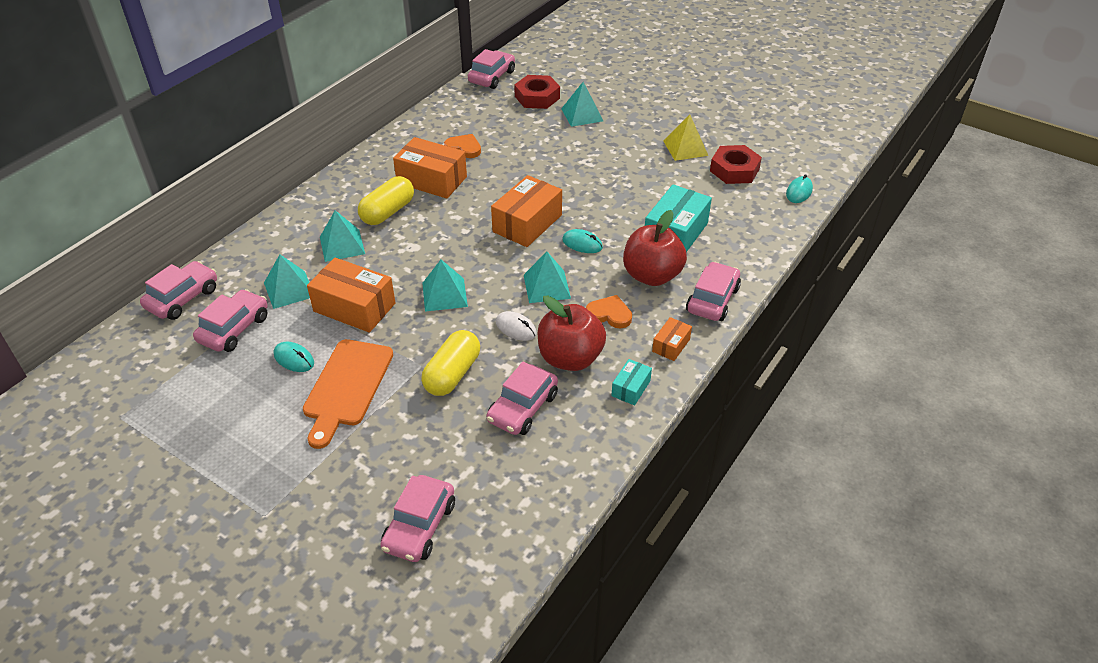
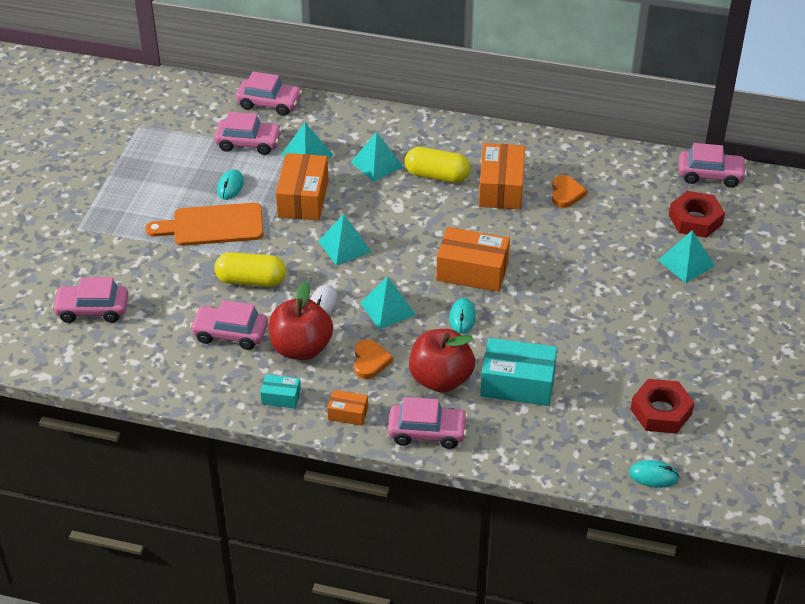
camera: 70 degrees right, 0 degrees up
yellow pyramid [663,114,709,161] -> none

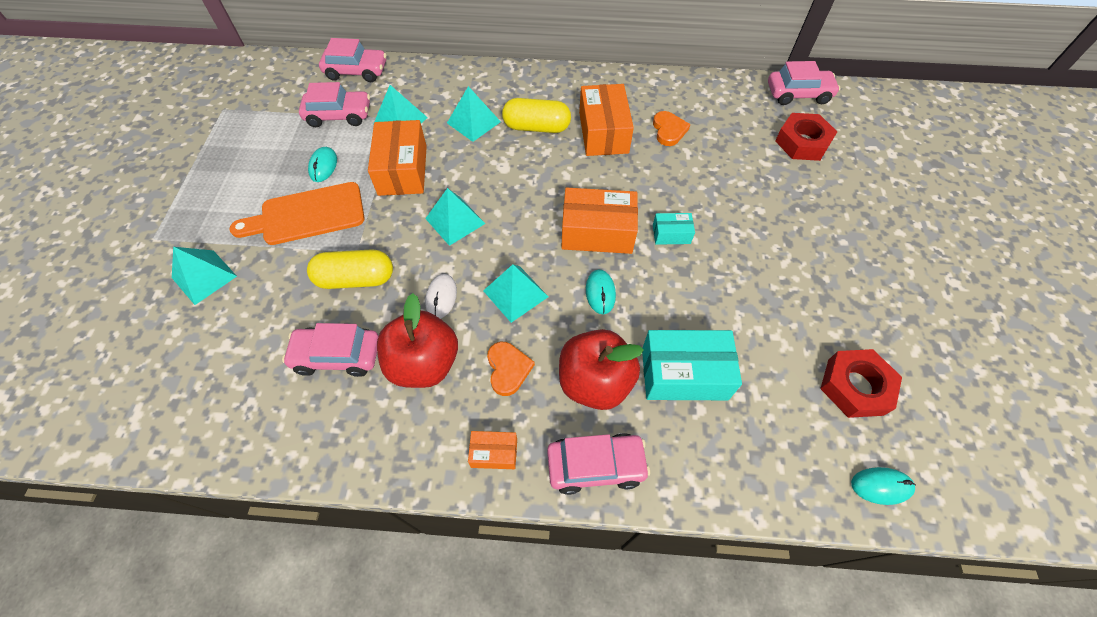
camera: 10 degrees left, 15 degrees up
pink car [52,278,128,323] -> none
turquoise box [260,374,301,409] -> turquoise box moved to [653,213,695,245]
turquoise pyramid [658,230,715,283] -> turquoise pyramid moved to [172,247,237,305]

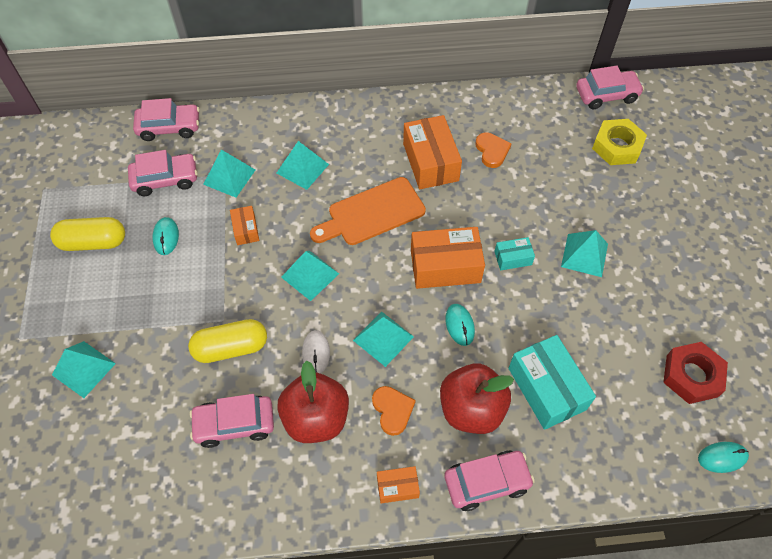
camera: 10 degrees left, 0 degrees up
orange cutting board [229,182,364,245] -> orange cutting board moved to [310,177,426,245]
orange box [368,120,427,196] -> orange box [230,206,259,245], size x0.51
yellow capsule [502,98,571,133] -> yellow capsule moved to [50,217,125,251]
turquoise box [642,330,742,400] -> turquoise box turned 75 degrees clockwise [509,335,596,430]
red nut [775,113,837,161] -> yellow nut [592,119,647,165]
none -> turquoise pyramid [561,230,608,277]

